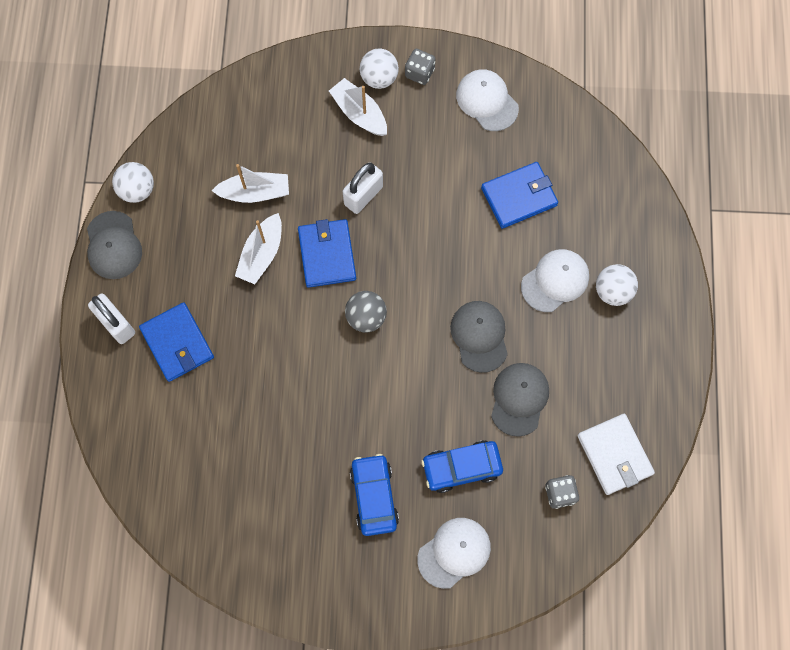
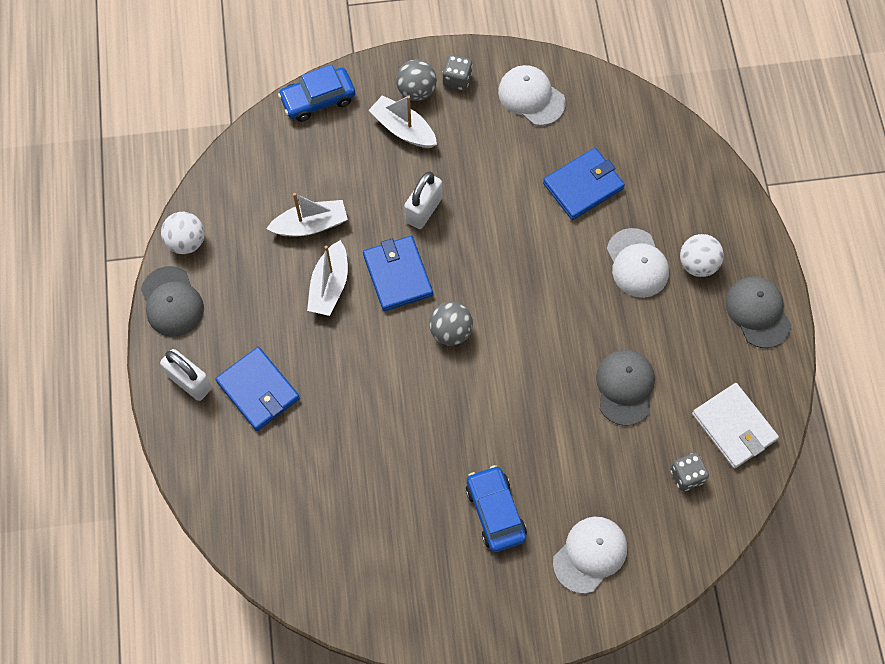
camera: 10 degrees left, 5 degrees down
white ball [359,49,399,89] -> grey ball [396,60,437,101]
blue car [421,440,503,493] -> blue car moved to [278,64,355,122]
grey cap [450,301,508,373] -> grey cap moved to [725,277,791,348]
white cap [521,249,589,312] -> white cap turned 120 degrees clockwise [607,228,669,298]

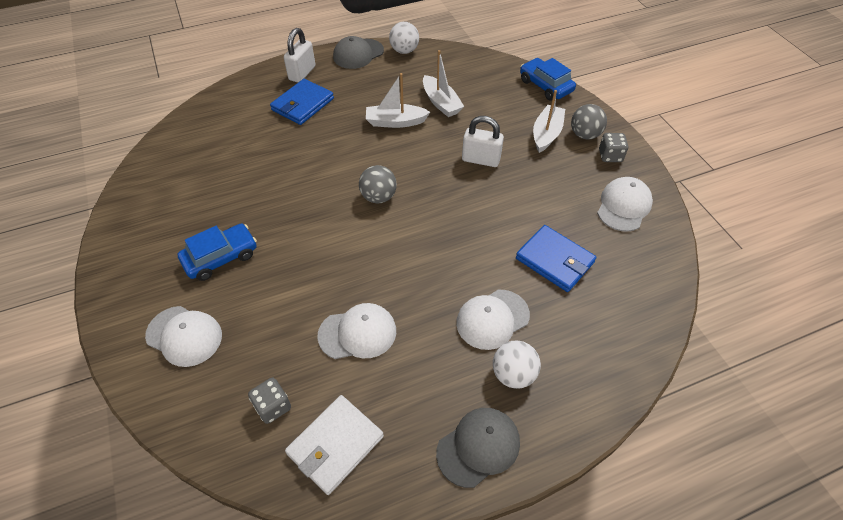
camera: 75 degrees right, 15 degrees down
blue wallet [363,236,433,311] -> none
grey cap [596,350,655,426] -> white cap [317,303,396,359]

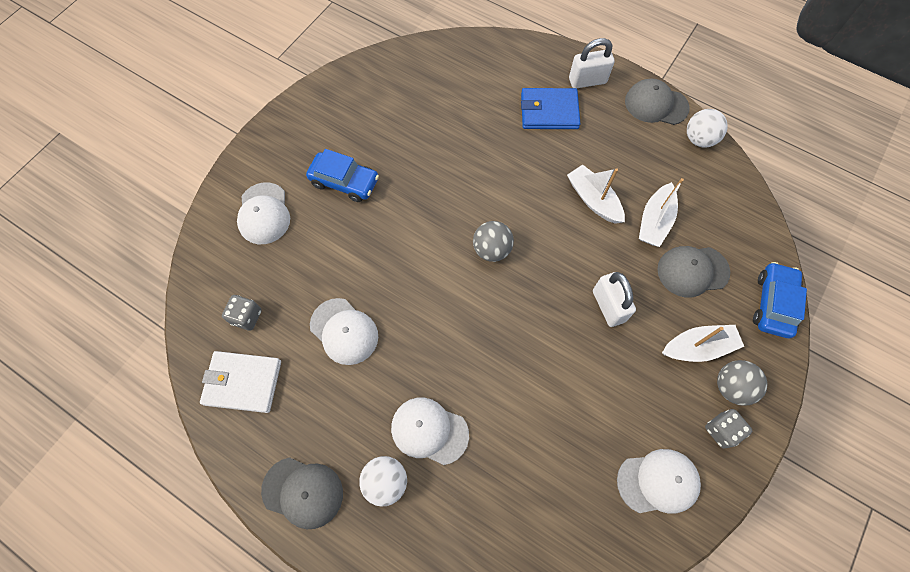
camera: 55 degrees right, 15 degrees up
blue wallet [516,225,597,292] -> none
none -> grey cap [657,246,730,297]

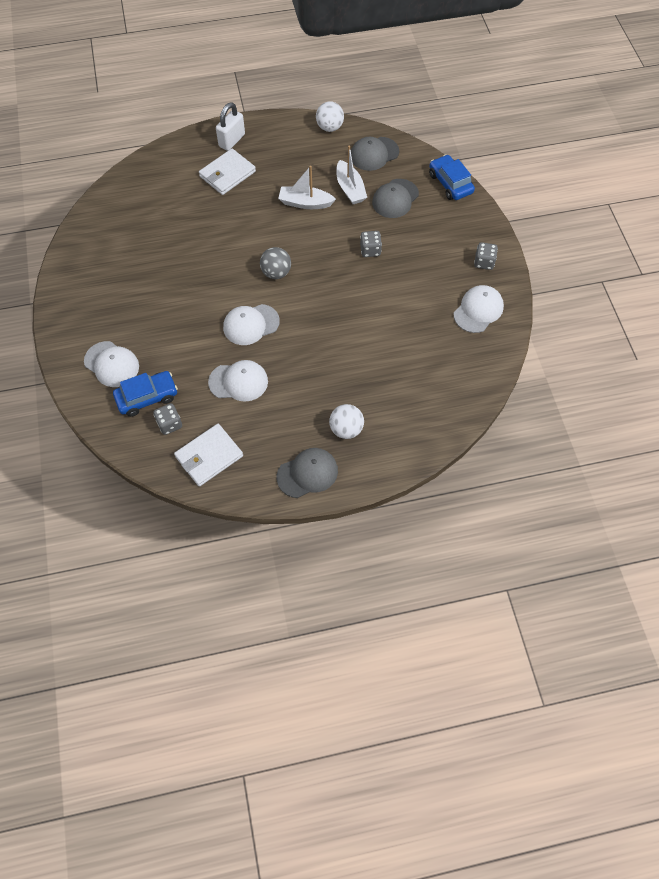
camera: 45 degrees left, 5 degrees down
blue car [306,149,379,202] -> blue car moved to [113,371,178,417]
white cap [391,398,469,465] -> white cap moved to [223,304,280,345]
blue wallet [521,88,580,129] -> white wallet [199,149,256,195]
white padlock [593,272,636,327] -> grey dice [360,231,382,257]
grey cap [625,79,689,125] -> grey cap moved to [351,137,399,171]
white boat [662,325,744,362] -> none
grey ball [717,360,767,406] -> none

